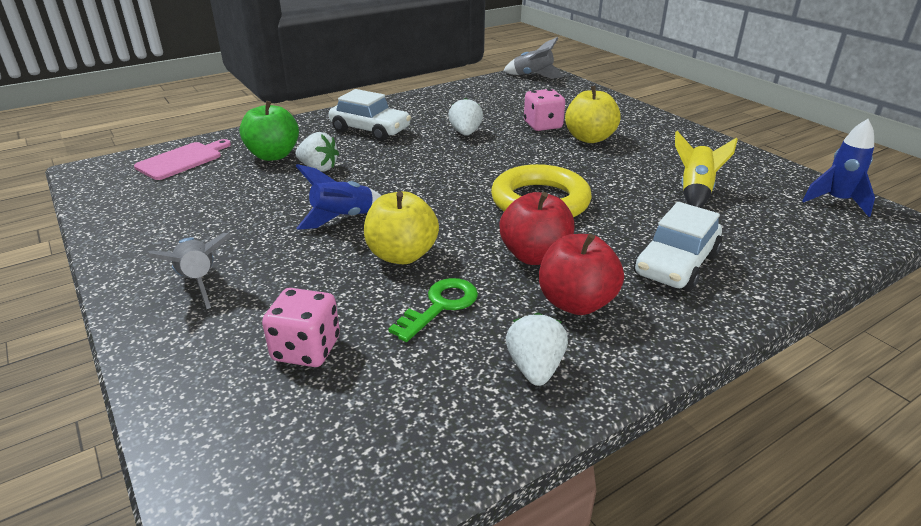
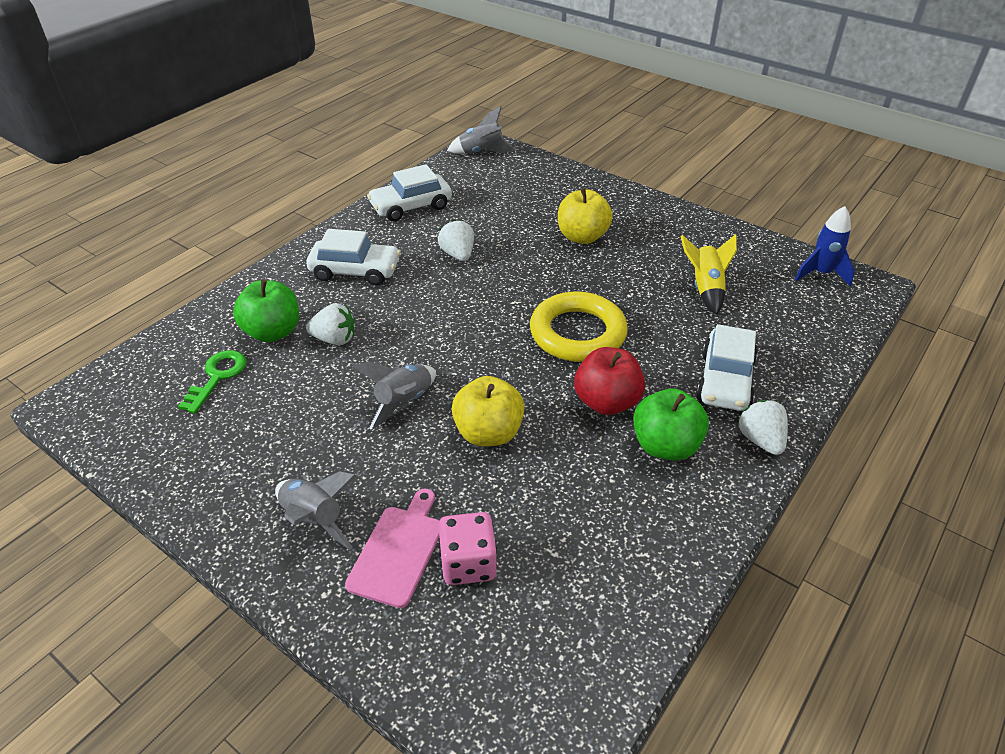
camera: 20 degrees left, 10 degrees up
pink cutting board [134,139,231,180] -> pink cutting board moved to [345,488,440,608]
blue rocket [296,164,381,230] -> grey rocket [353,362,436,430]
green key [388,278,478,342] -> green key moved to [178,350,247,414]
white strawberry [506,313,568,386] -> white strawberry moved to [738,400,788,455]
pink dice [524,89,565,131] -> none
red apple [539,234,624,315] -> green apple [633,389,709,461]
none -> white car [367,164,452,222]

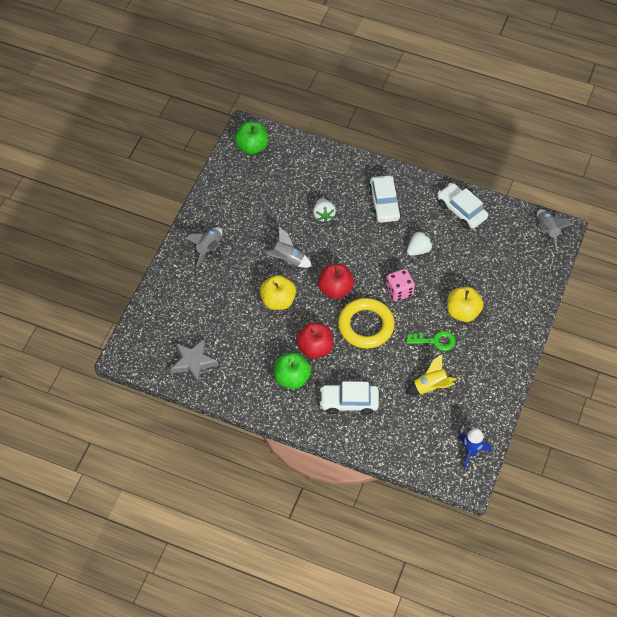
camera: 75 degrees right, 15 degrees up
green key [178,350,247,414] -> green key moved to [406,331,456,351]
green apple [233,280,299,342] -> green apple moved to [235,122,269,154]
pink cutting board [345,488,440,608] -> none
pink dice [439,512,497,585] -> pink dice moved to [386,269,415,301]
white strawberry [738,400,788,455] -> none
none -> grey star [171,339,218,384]
none -> red apple [318,264,354,299]

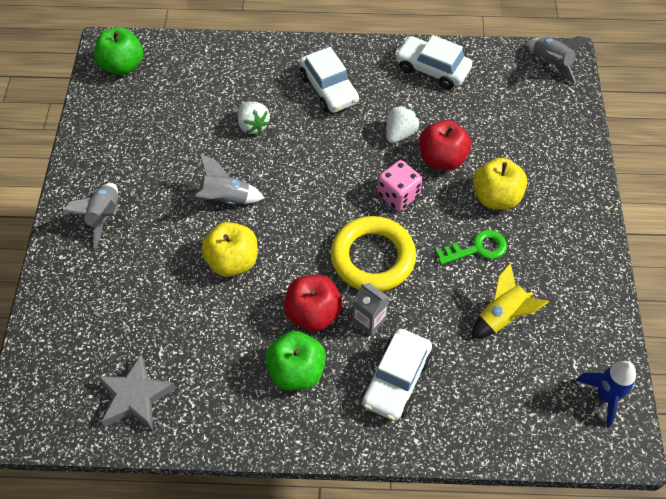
camera: 20 degrees left, 0 degrees up
red apple [318,264,354,299] -> red apple moved to [419,120,471,171]
white car [320,381,379,415] -> white car turned 45 degrees counterclockwise [362,329,432,421]
none -> grey carton [352,283,389,336]

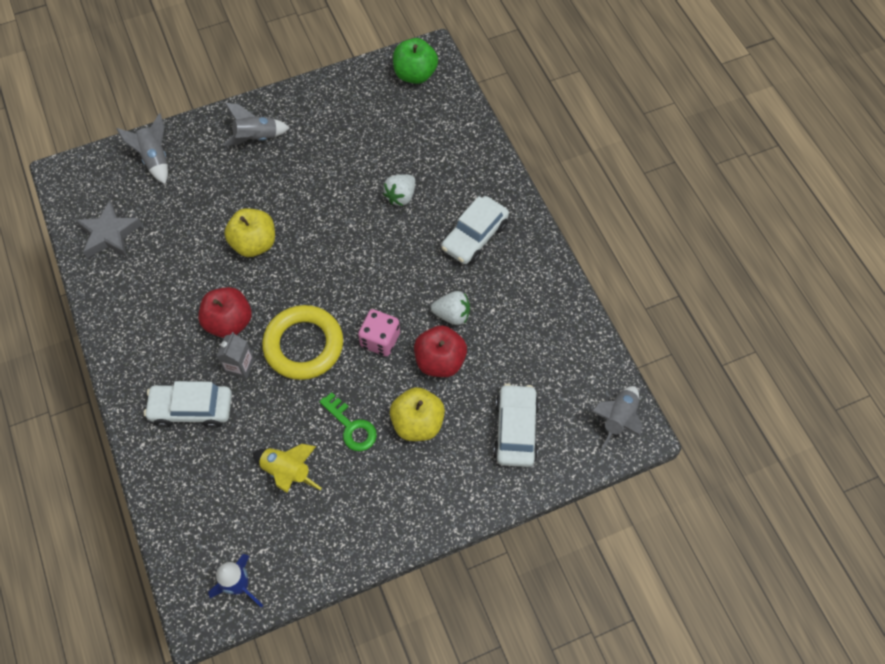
camera: 65 degrees right, 5 degrees up
grey rocket [187,154,264,205] -> grey rocket moved to [117,113,168,184]
green apple [265,331,326,390] -> none
white car [395,35,472,89] -> white car moved to [493,384,539,467]

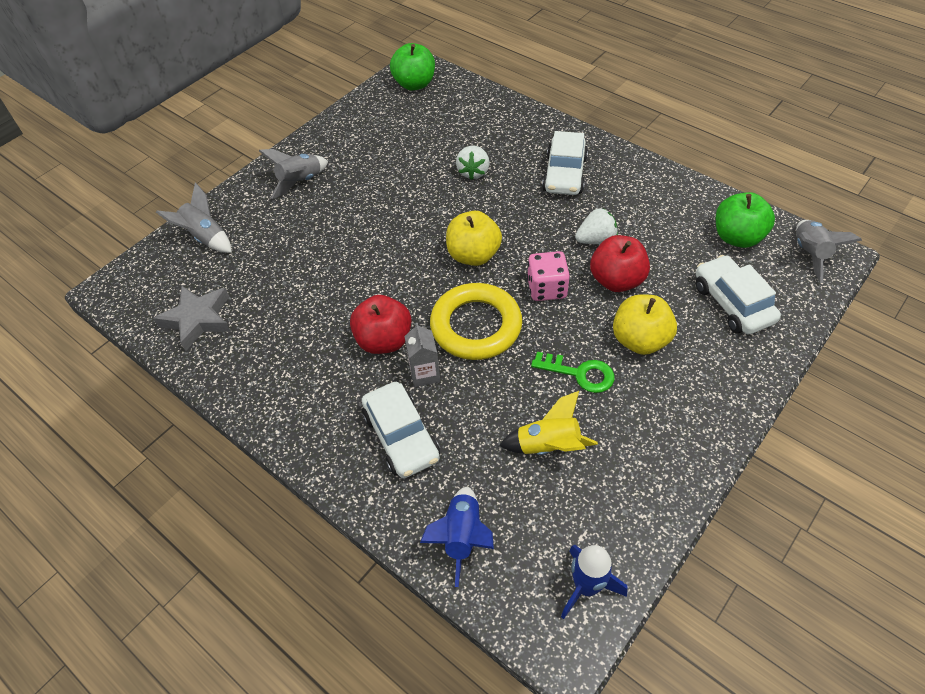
camera: 25 degrees left, 10 degrees down
white car [144,381,232,428] -> white car turned 90 degrees counterclockwise [362,382,440,478]
yellow apple [224,208,275,257] -> yellow apple moved to [446,211,502,266]
none -> blue rocket [420,487,494,587]
none -> green apple [716,192,775,248]

